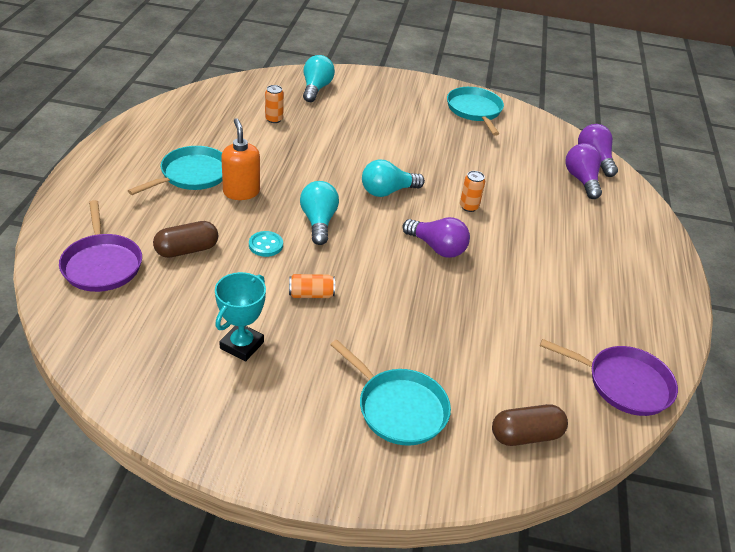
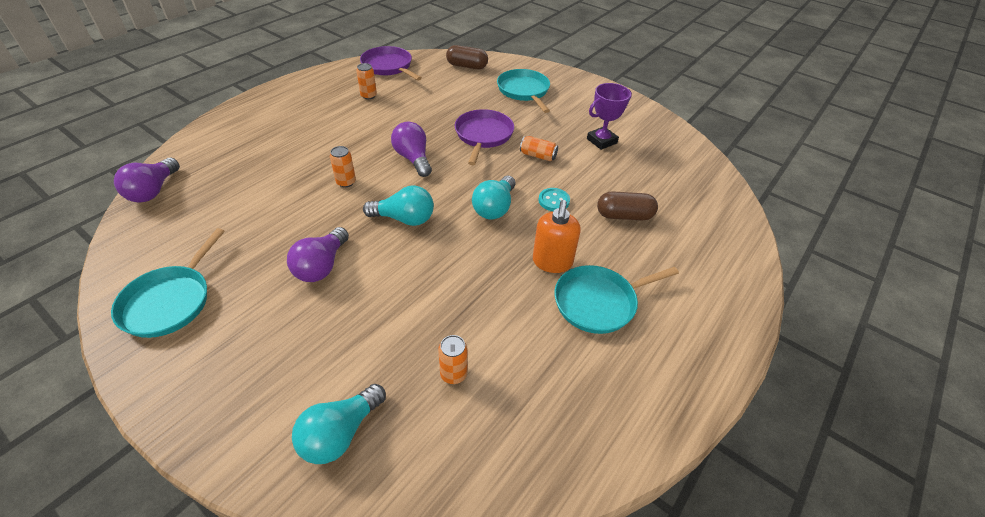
camera: 150 degrees left, 5 degrees up
purple pan [59,200,142,292] -> purple pan moved to [455,109,514,165]
turquoise trophy [215,272,266,362] -> purple trophy [587,83,632,150]
purple light bulb [565,143,602,199] -> purple light bulb moved to [287,227,349,282]
none -> orange can [356,63,377,99]

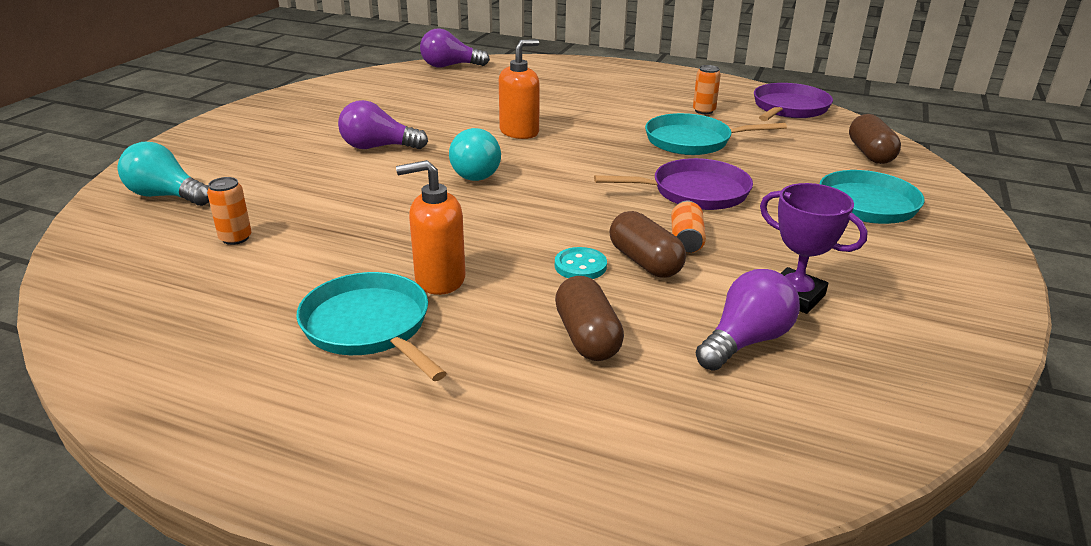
camera: 75 degrees right, 15 degrees down
turquoise pan [111,228,225,338] -> turquoise pan moved to [645,113,787,155]
orange can [330,146,356,187] -> orange soap dispenser [499,39,540,139]
purple light bulb [391,121,432,177] -> purple light bulb moved to [696,269,800,371]
turquoise light bulb [472,176,515,220] -> none
none -> brown capsule [609,211,686,278]

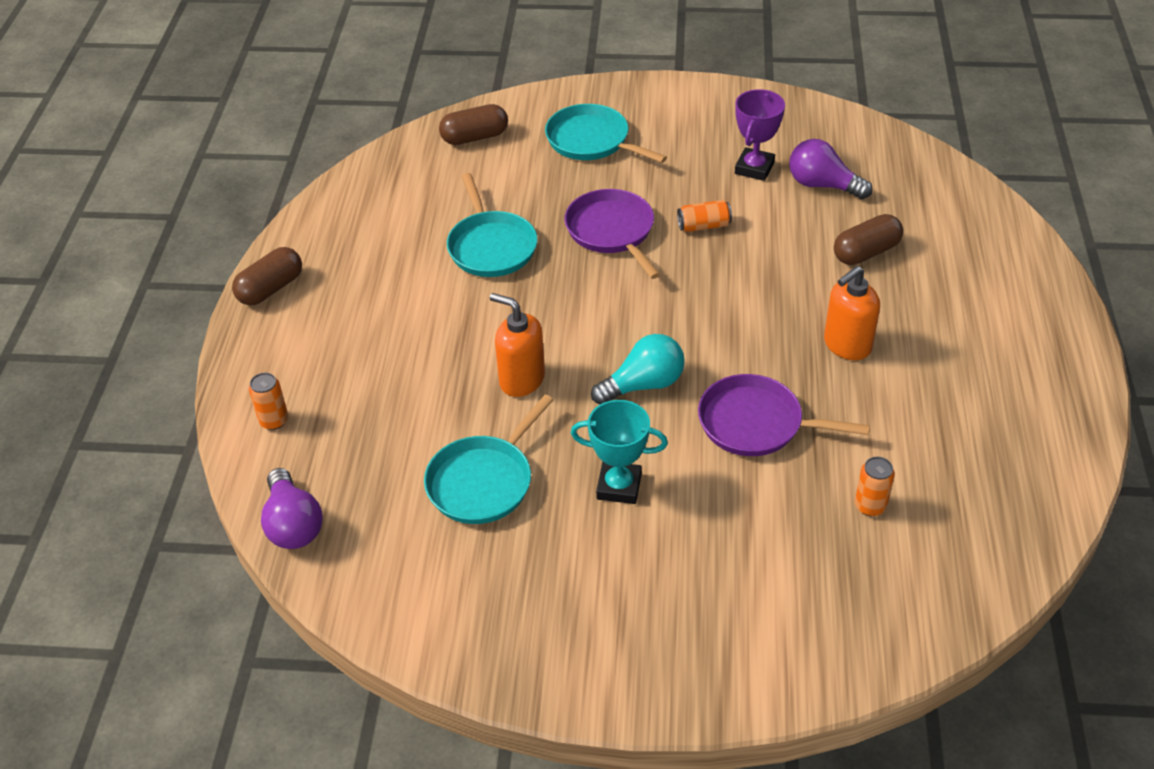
camera: 105 degrees left, 15 degrees up
turquoise light bulb [118,142,209,206] -> none
turquoise pan [296,272,447,381] -> turquoise pan moved to [424,395,553,524]
purple light bulb [338,100,428,149] -> turquoise trophy [571,400,668,504]
orange soap dispenser [396,160,465,295] -> orange soap dispenser turned 75 degrees clockwise [824,266,880,360]
turquoise button [555,247,607,279] -> none
brown capsule [609,211,686,278] -> brown capsule moved to [232,247,302,305]
orange can [693,65,721,114] -> orange can moved to [249,373,288,430]
purple pan [754,83,833,121] -> purple pan moved to [698,374,870,456]

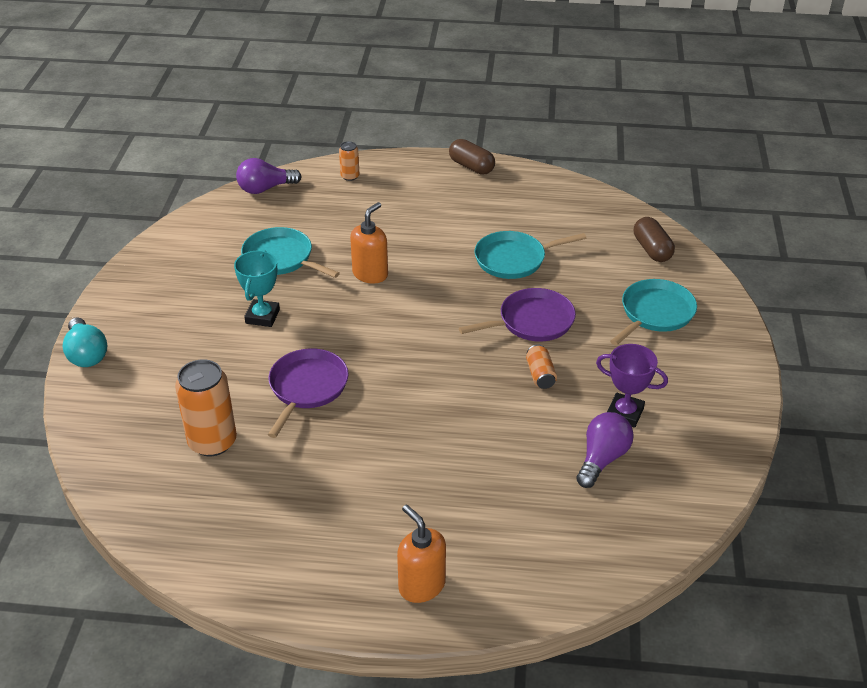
camera: 90 degrees right, 5 degrees down
turquoise light bulb [591,334,685,404] -> turquoise light bulb moved to [63,317,107,367]
orange soap dispenser [824,266,880,360] -> orange soap dispenser moved to [397,504,446,603]
brown capsule [834,214,903,265] -> none
orange can [855,457,895,516] -> orange can [175,359,237,456], size x1.99

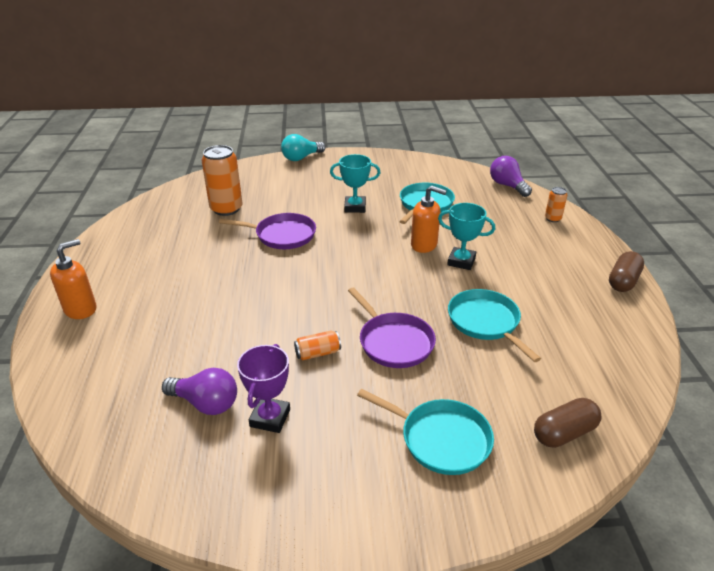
camera: 80 degrees right, 5 degrees down
none -> turquoise trophy [438,203,495,270]

